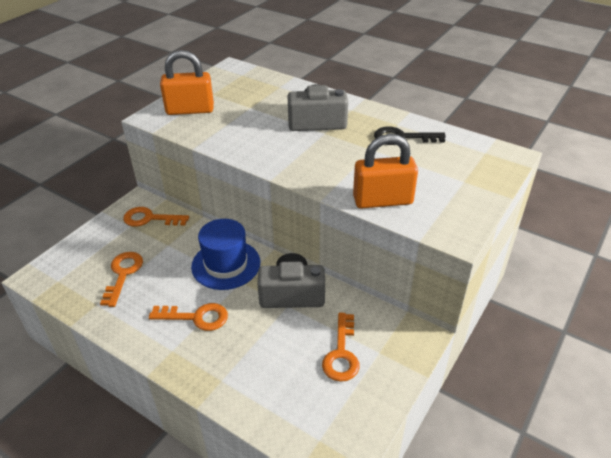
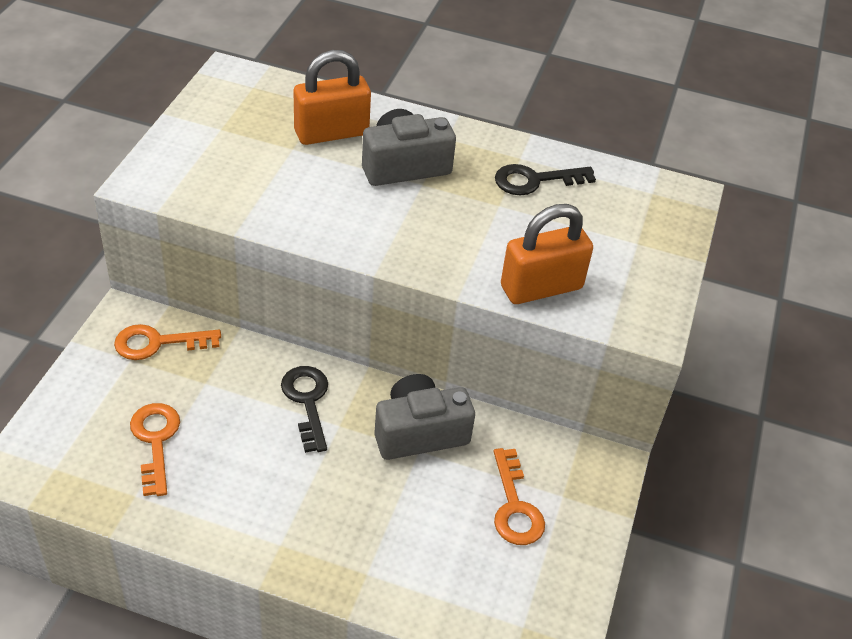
camera: 20 degrees left, 5 degrees up
orange key [149,303,228,331] -> none
orange padlock [160,50,214,115] -> orange padlock moved to [294,50,371,145]
blue hat [191,219,260,290] -> black key [281,366,328,453]

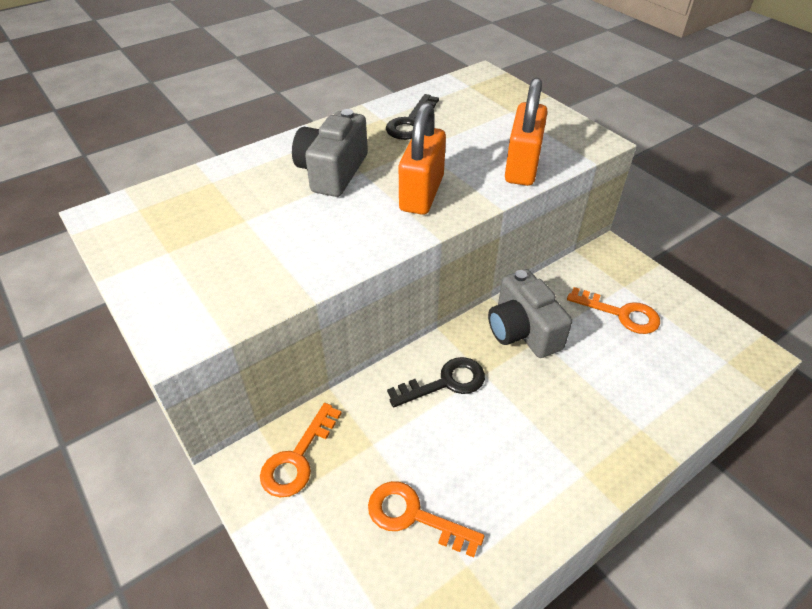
camera: 50 degrees left, 0 degrees up
black key [281,366,328,453] -> black key turned 135 degrees clockwise [387,357,485,408]
orange padlock [294,50,371,145] -> orange padlock moved to [399,102,446,215]
grey camera [374,374,475,460] -> grey camera turned 45 degrees counterclockwise [488,269,572,358]

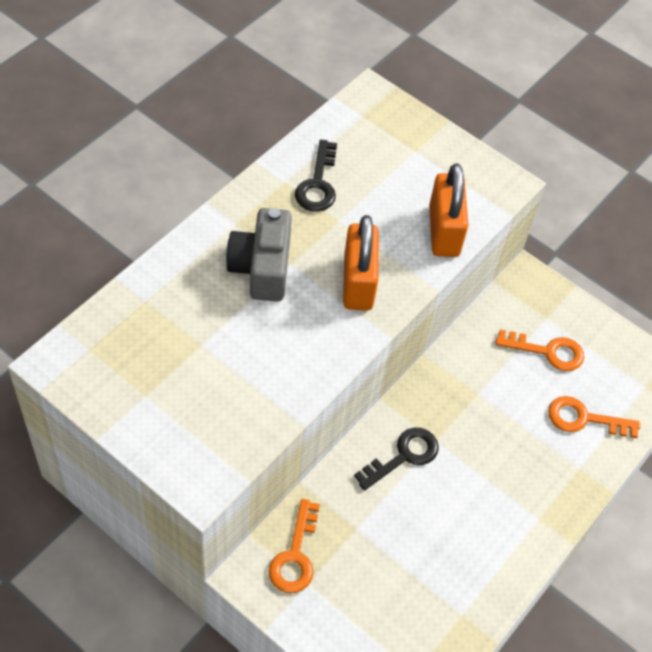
camera: 20 degrees left, 10 degrees up
orange key [368,481,484,558] -> orange key moved to [548,396,640,438]
grey camera [488,269,572,358] -> none

